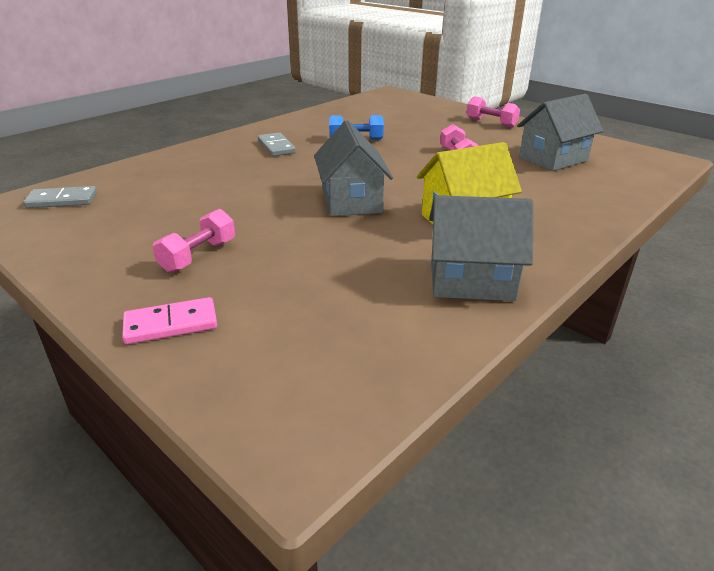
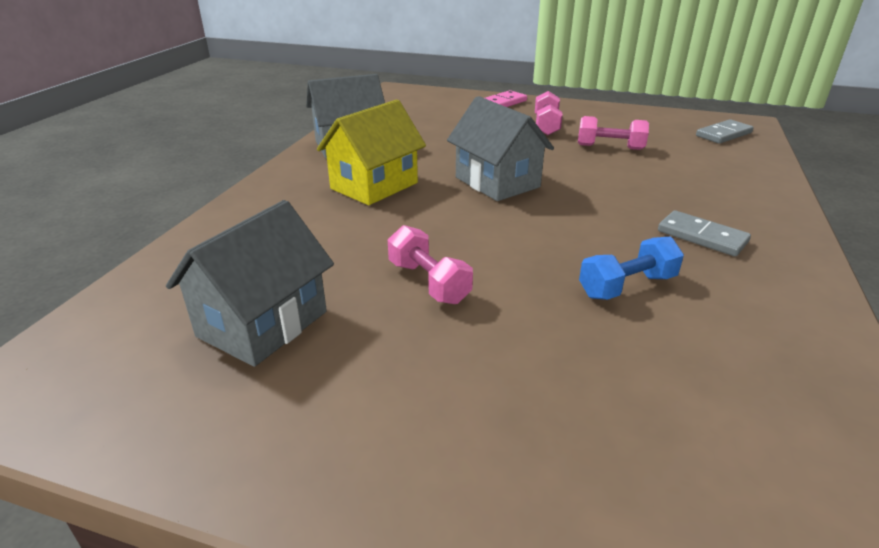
camera: 155 degrees right, 0 degrees up
pink dumbbell [466,96,520,127] -> pink dumbbell moved to [578,116,649,150]

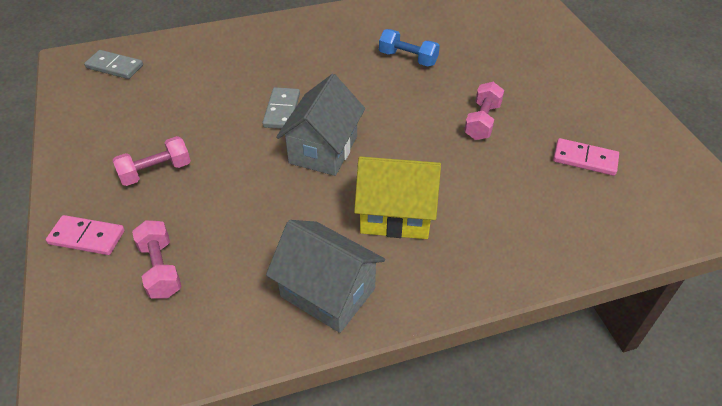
camera: 125 degrees left, 15 degrees up
grey house [166,200,334,367] -> pink domino [553,138,619,176]
pink dumbbell [578,116,649,150] -> pink dumbbell moved to [132,220,182,299]
grey domino [658,210,751,256] -> grey domino moved to [262,87,300,129]

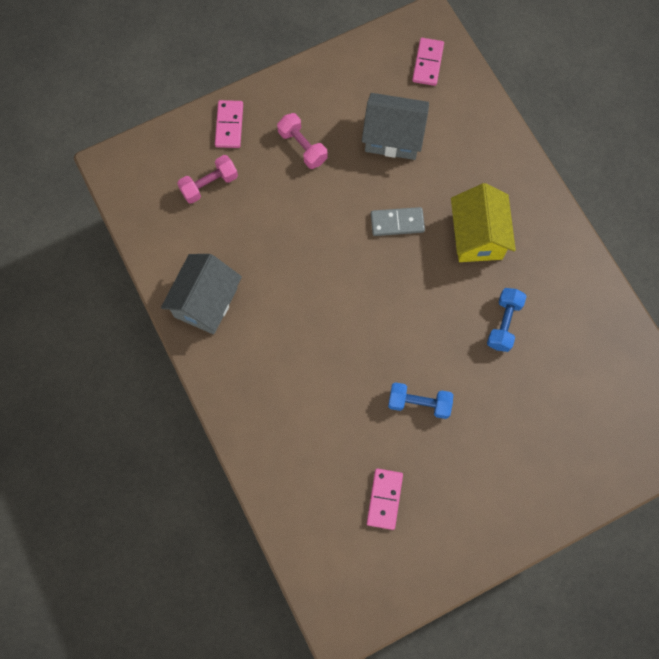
camera: 80 degrees right, 25 degrees up
grey domino [84,50,143,79] -> pink domino [412,38,444,86]
grey house [276,74,365,176] -> grey house moved to [362,93,429,160]
yellow house [354,156,441,239] -> yellow house moved to [451,183,516,262]
pink dumbbell [464,82,504,140] -> blue dumbbell [388,382,453,419]

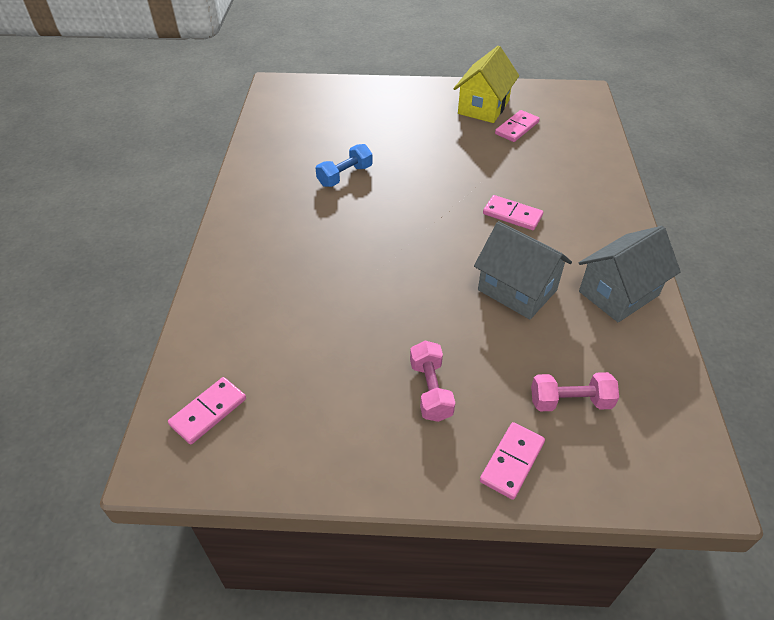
camera: 150 degrees left, 25 degrees down
grey house [362,93,429,160] -> grey house moved to [474,221,572,319]
grey domino [371,207,425,236] -> none
blue dumbbell [388,382,453,419] -> none
yellow house [451,183,516,262] -> yellow house moved to [454,46,519,123]
none -> pink domino [483,195,543,230]

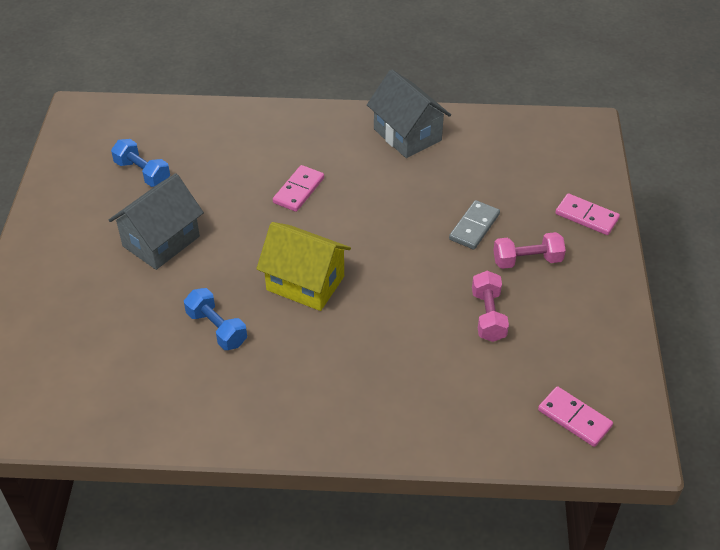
camera: 90 degrees left, 0 degrees up
yellow house [454,46,519,123] -> yellow house moved to [256,222,351,311]
grey house [474,221,572,319] -> grey house moved to [109,173,204,270]
pink domino [495,110,540,142] -> blue dumbbell [111,139,170,187]
pink dumbbell [531,372,619,411] -> pink dumbbell moved to [472,271,509,342]
none -> grey domino [449,200,500,250]

